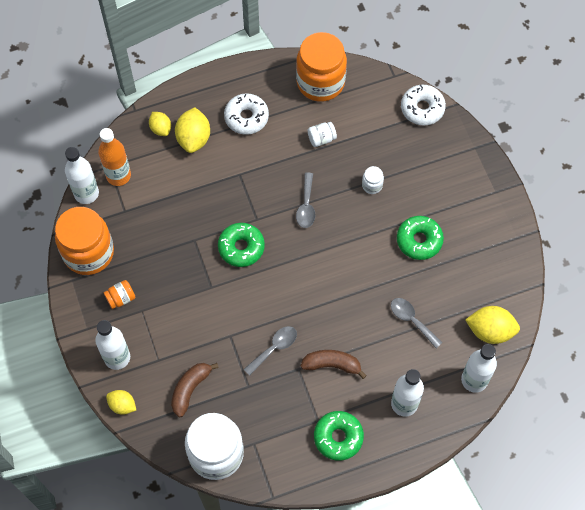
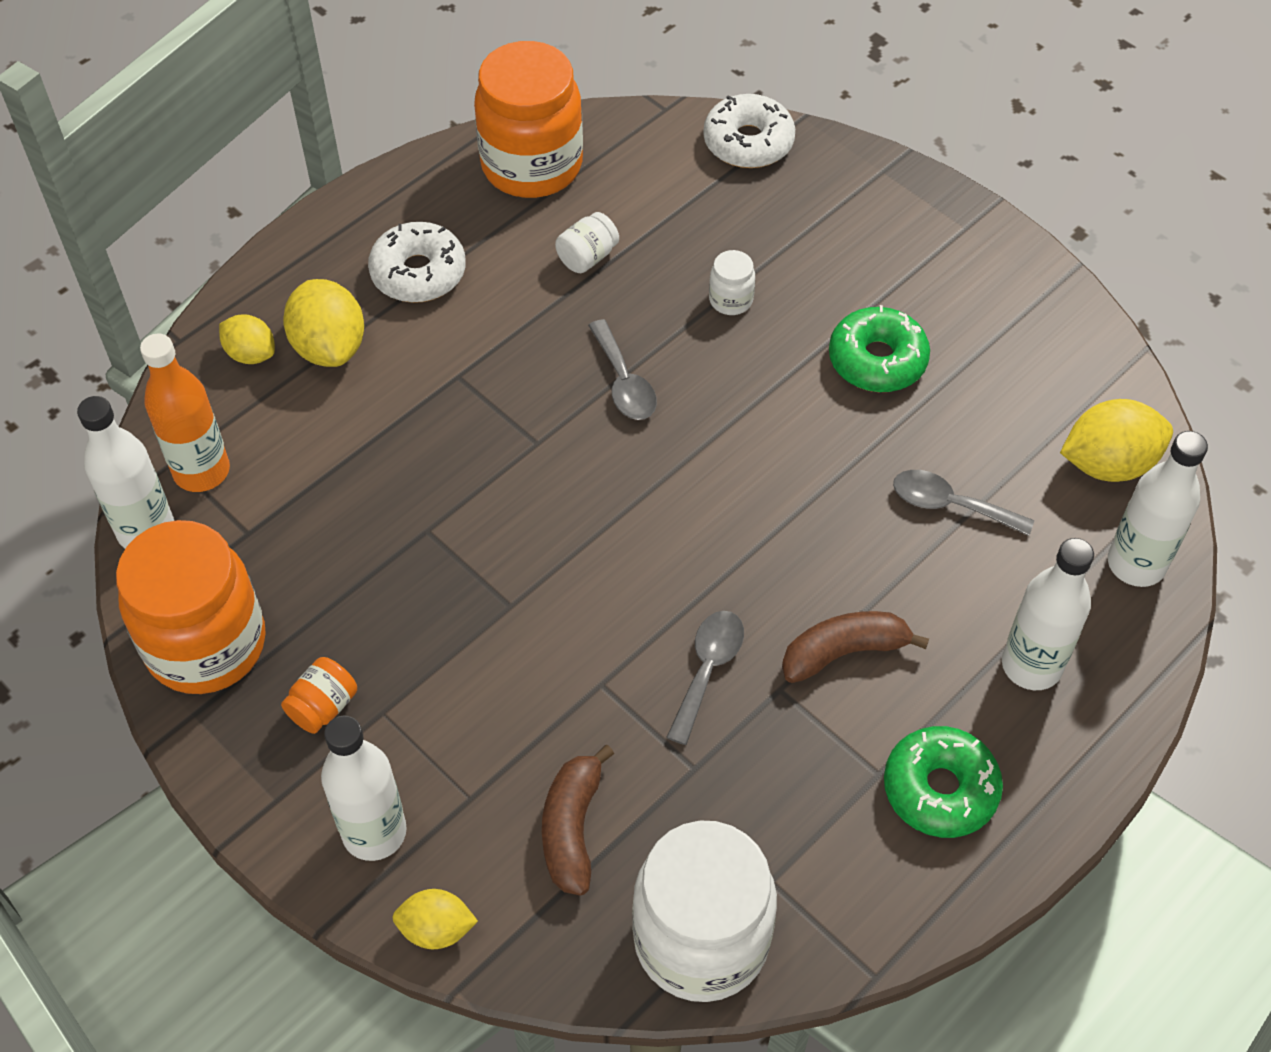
camera: 25 degrees left, 10 degrees down
green donut [218,223,265,267] -> none

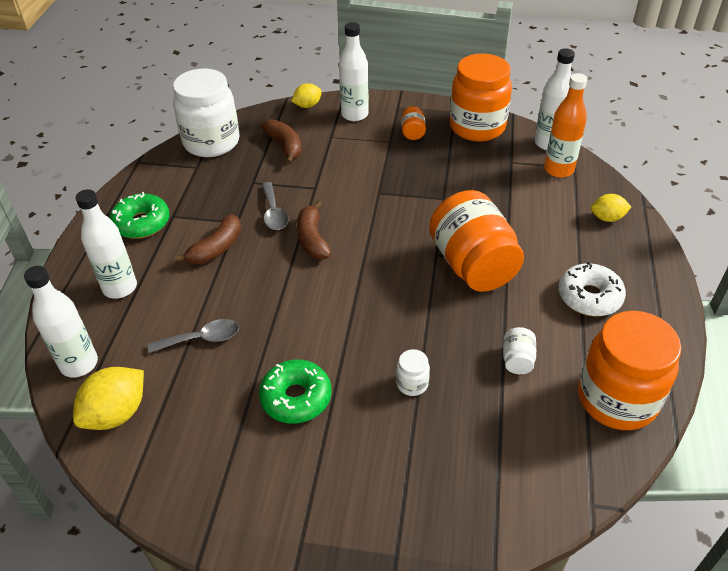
camera: 145 degrees right, 10 degrees down
yellow lemon [283,279,364,367] -> none
grey spoon [588,319,657,420] -> none
white donut [703,94,795,168] -> none
none -> brown banana [297,201,331,259]
none -> orange jar [429,190,524,292]

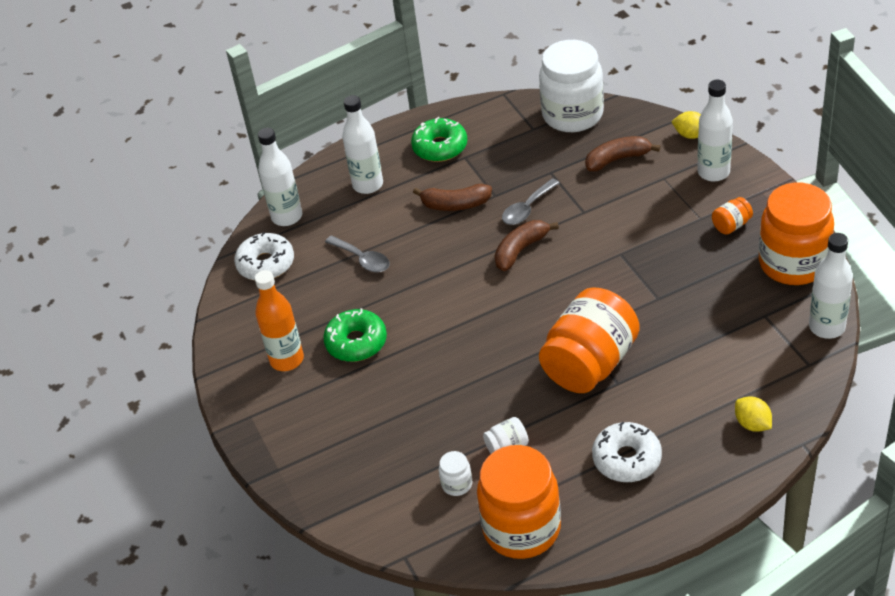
camera: 60 degrees right, 0 degrees up
yellow lemon [73,367,144,430] -> white donut [234,232,294,281]
brown banana [261,119,302,164] -> brown banana turned 135 degrees counterclockwise [585,136,661,171]
white jar [396,349,430,396] -> white jar moved to [439,451,472,496]
orange bottle [544,73,587,178] -> orange bottle moved to [255,270,304,371]

